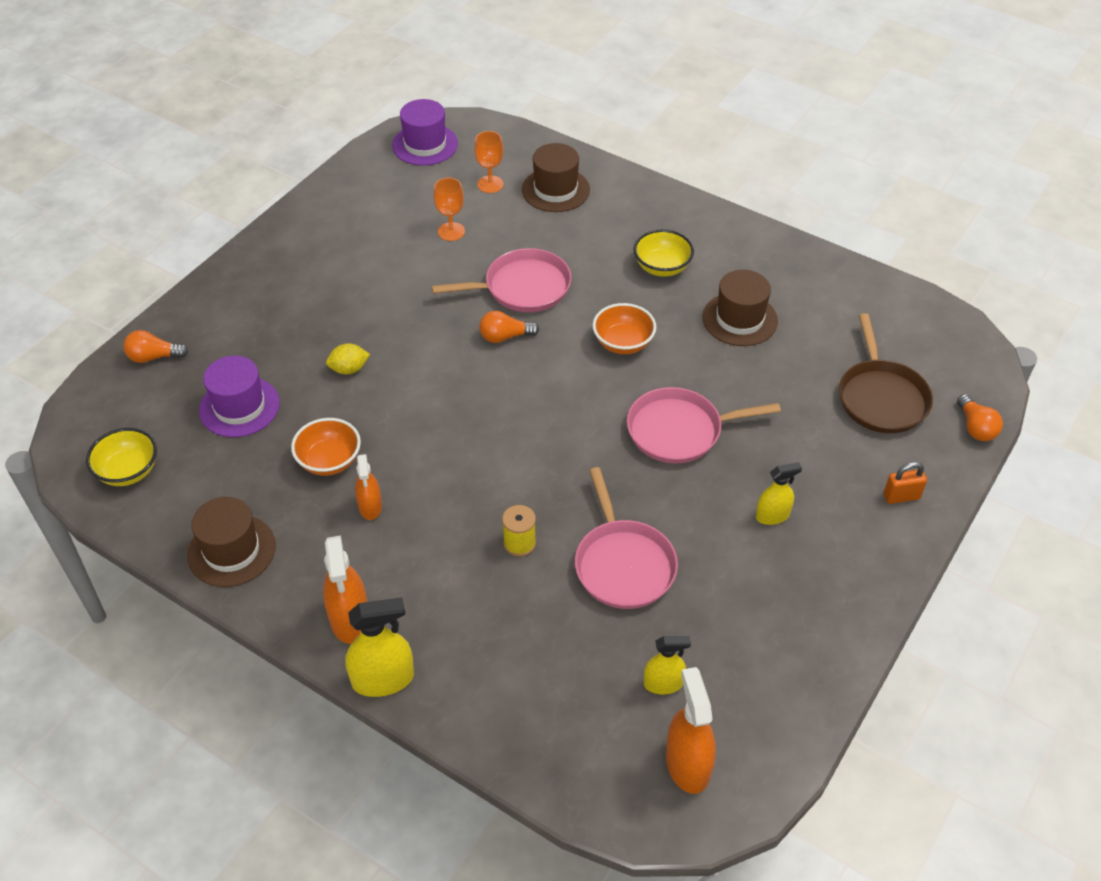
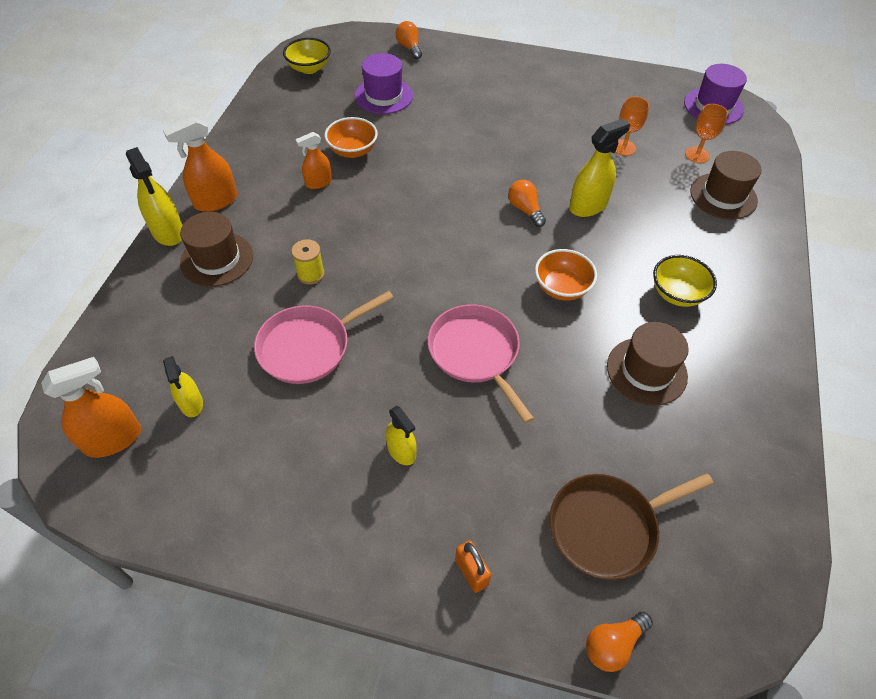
camera: 70 degrees right, 5 degrees up
brown hat [187,497,276,587] -> brown hat moved to [180,212,253,287]
yellow lemon [326,344,370,374] -> none
pink pan [431,248,571,312] -> yellow spray bottle [569,118,630,217]

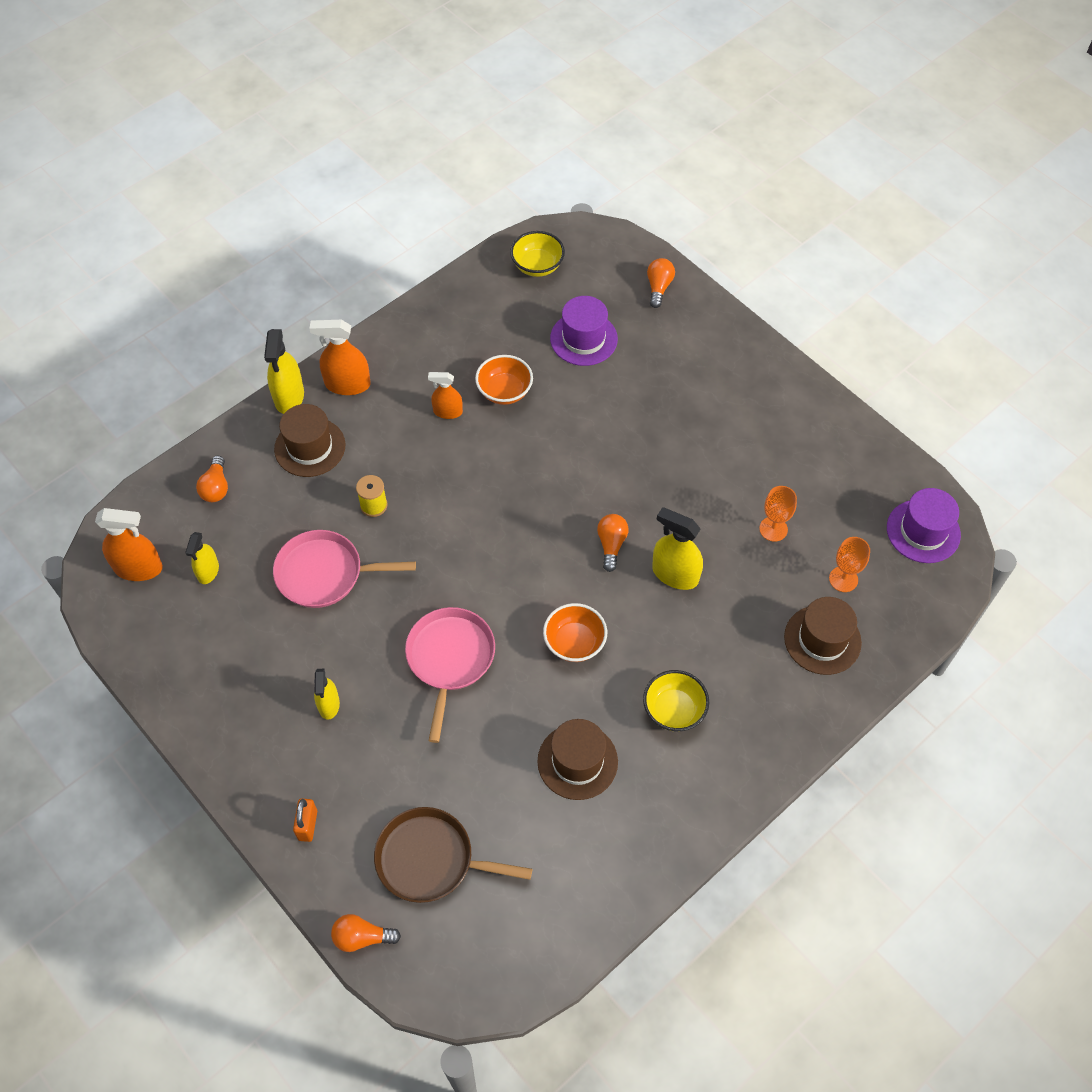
camera: 35 degrees right, 5 degrees up
yellow spray bottle [569,118,630,217] -> yellow spray bottle turned 150 degrees counterclockwise [652,507,703,590]
none -> orange light bulb [196,455,228,502]

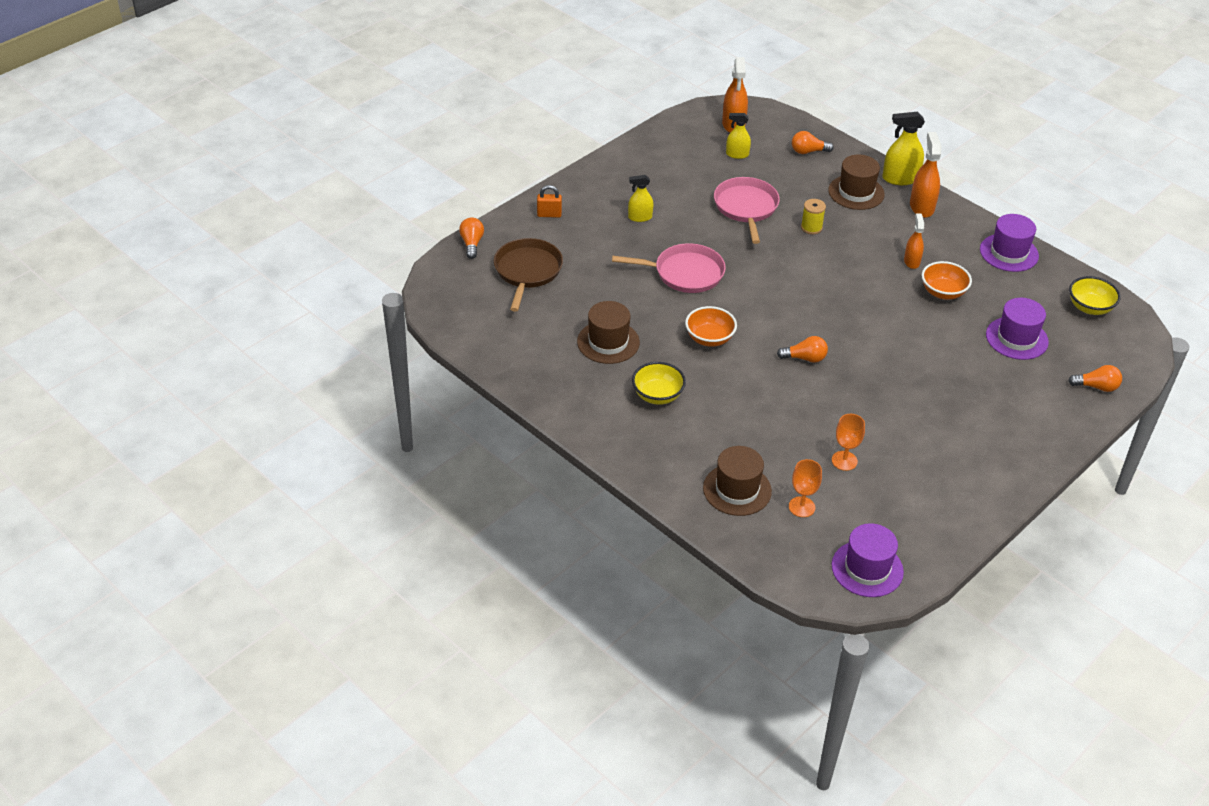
camera: 85 degrees right, 15 degrees down
yellow spray bottle [652,507,703,590] -> none
none -> purple hat [980,214,1039,272]

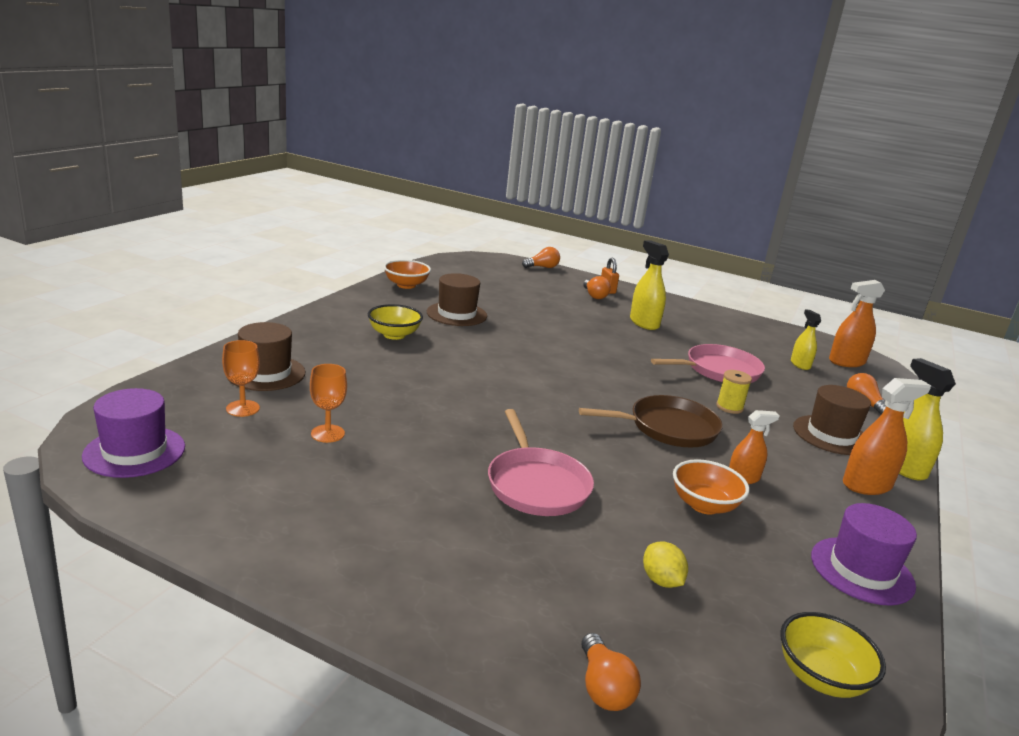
camera: 70 degrees right, 20 degrees down
brown pan [494,238,563,312] -> brown pan moved to [579,395,723,447]
pink pan [612,243,726,293] -> pink pan moved to [488,409,594,516]
yellow spray bottle [628,175,653,222] -> yellow spray bottle [630,240,669,330], size x1.58
orange bowl [685,306,737,347] -> orange bowl moved to [384,260,431,289]
orange light bulb [777,336,828,363] -> orange light bulb moved to [583,276,611,299]
purple hat [986,298,1049,360] -> yellow lemon [643,541,688,588]

